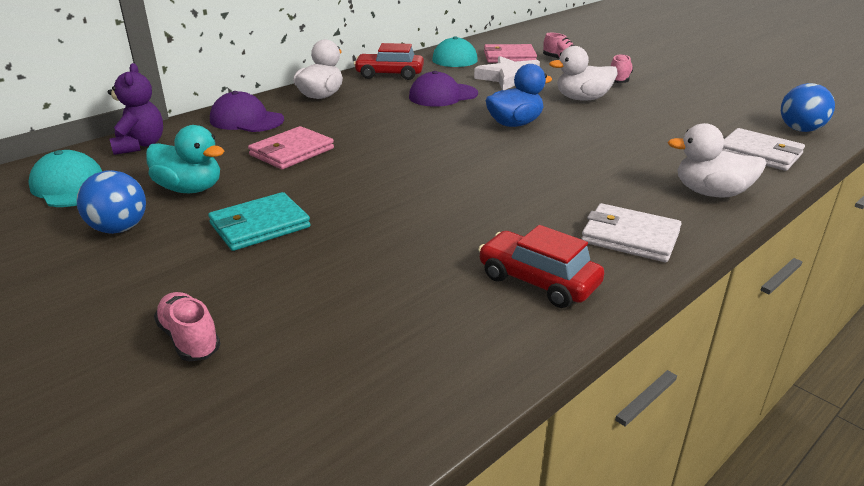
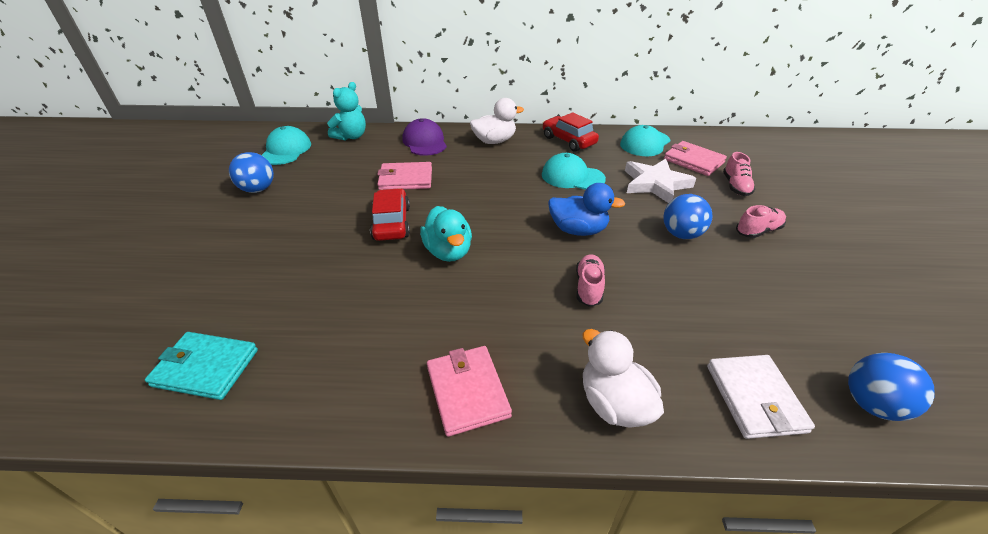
camera: 45 degrees right, 10 degrees up
purple teddy bear [108,63,163,155] -> turquoise teddy bear [327,82,366,141]
turquoise duck [146,125,224,193] -> turquoise duck moved to [420,206,472,262]
pink shoe [154,292,221,361] -> pink shoe moved to [576,254,605,307]
turquoise wallet [208,192,310,251] -> turquoise wallet moved to [145,332,258,400]
purple cap [409,71,478,107] -> turquoise cap [542,153,606,190]
red car [478,225,604,308] -> red car moved to [370,188,410,241]
white duck [549,46,618,101] -> blue ball [664,194,712,239]
white wallet [581,203,682,262] -> pink wallet [427,346,512,437]

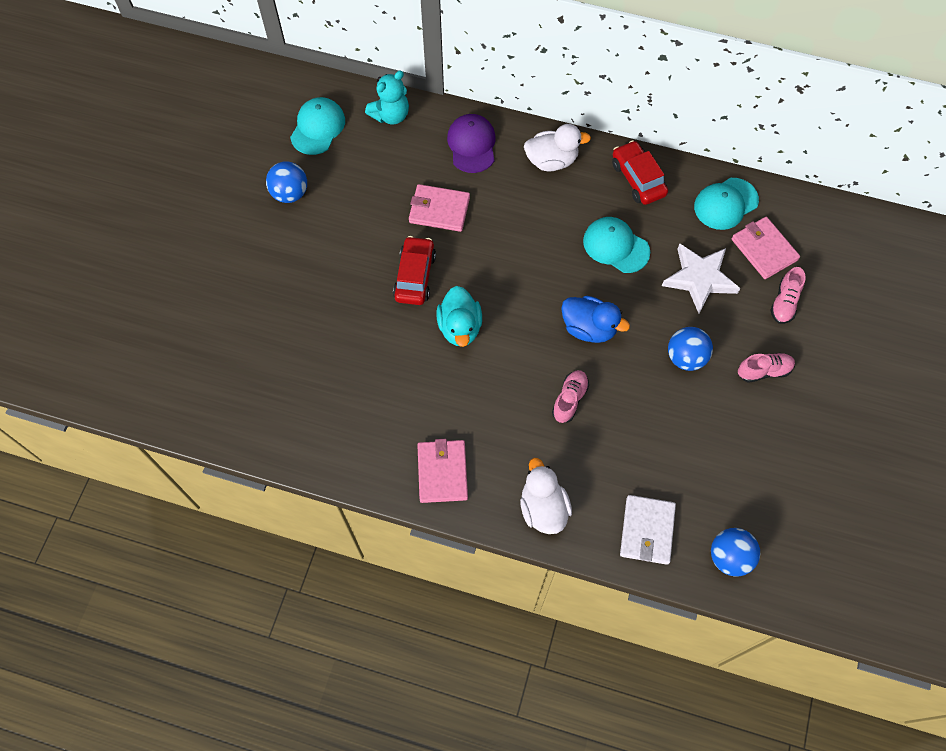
camera: 15 degrees right, 25 degrees up
turquoise wallet [145,332,258,400] -> none

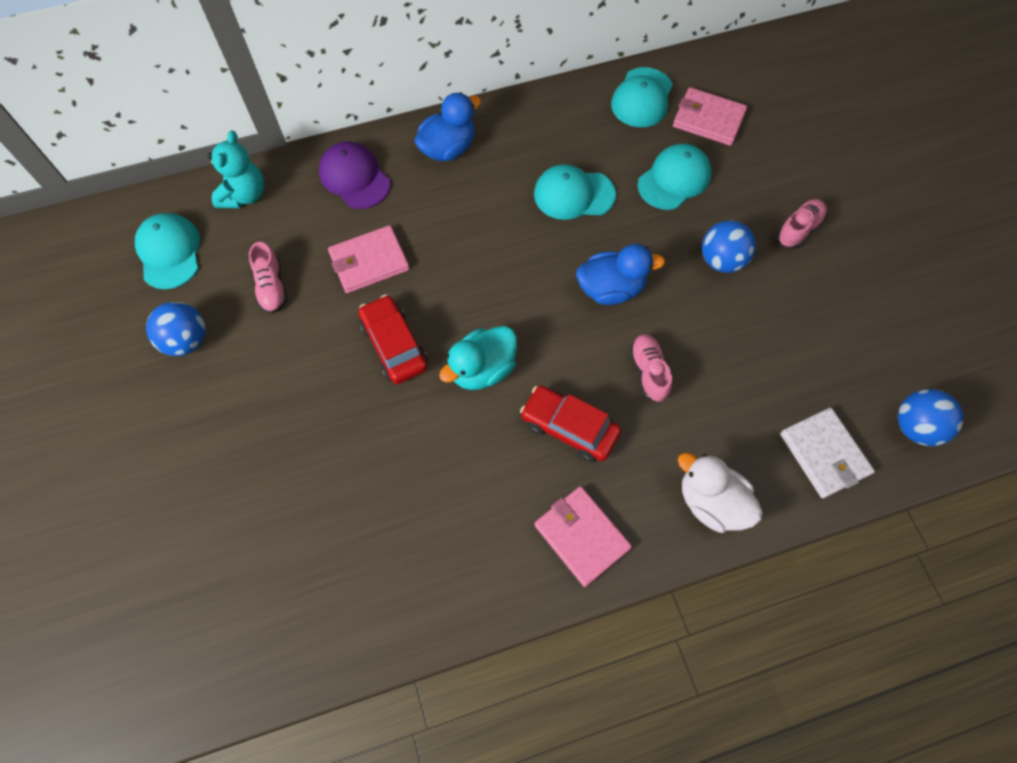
camera: 35 degrees left, 0 degrees up
turquoise duck [437,286,482,347] -> turquoise duck turned 90 degrees clockwise [439,326,517,390]
white duck [524,124,591,171] -> blue duck [414,92,481,161]
red car [612,140,668,205] -> red car moved to [520,385,621,463]
white star [662,244,740,313] -> turquoise cap [638,144,712,210]
pink shoe [770,267,806,324] -> pink shoe moved to [249,242,287,314]

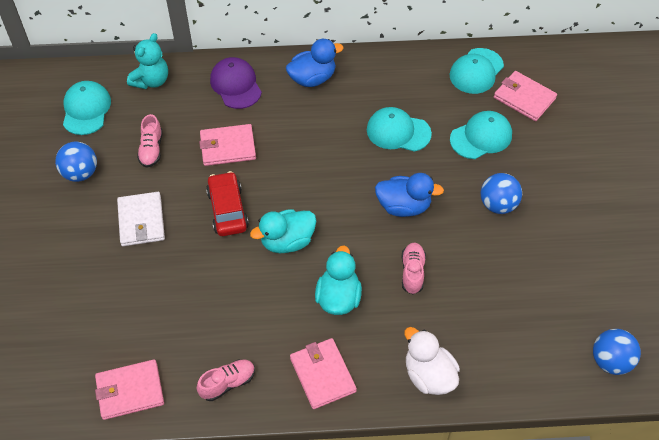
camera: 15 degrees right, 10 degrees down
red car [520,385,621,463] -> turquoise duck [315,245,362,315]
pink shoe [777,199,827,249] -> pink shoe moved to [197,360,255,401]
white wallet [780,408,875,499] -> white wallet moved to [117,192,165,246]
none -> pink wallet [95,359,164,420]

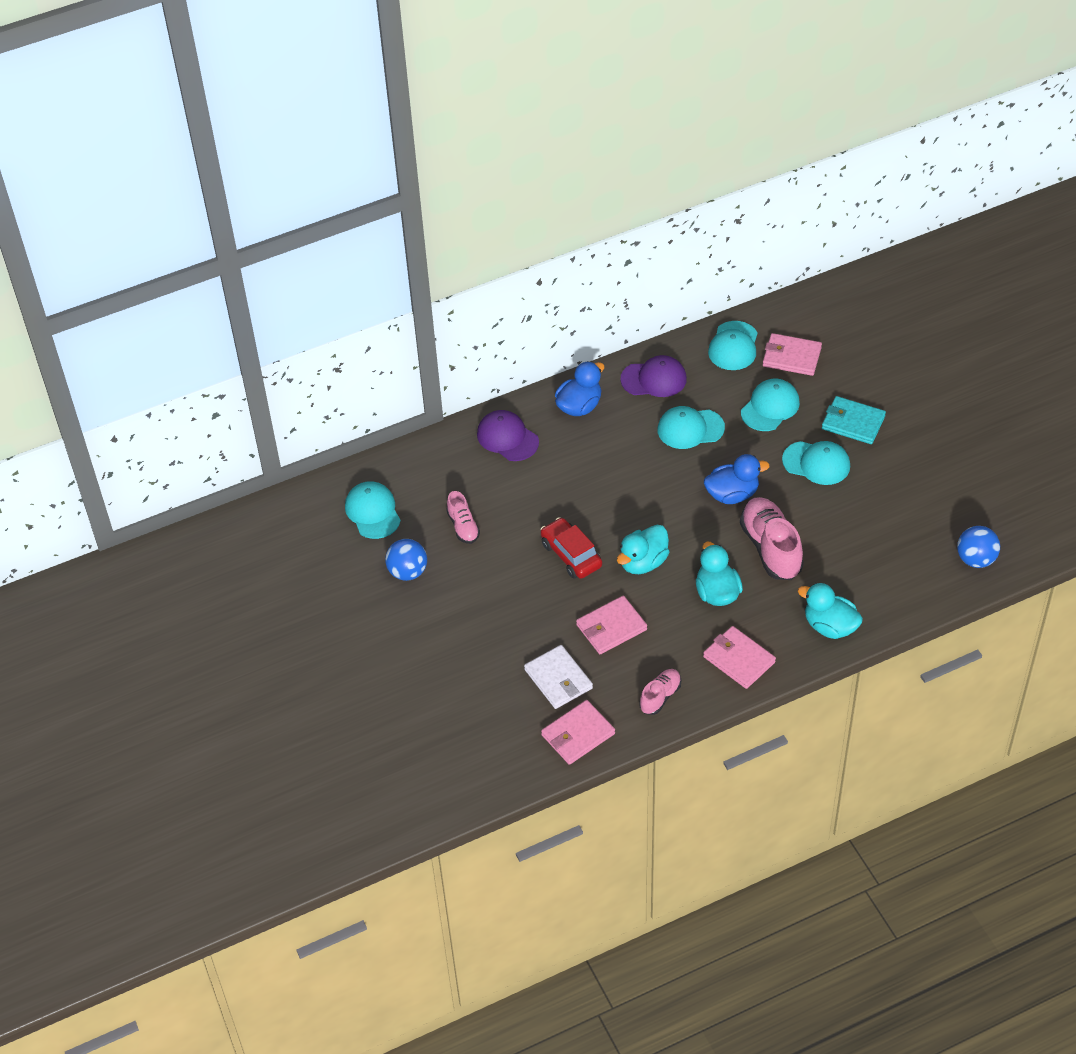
camera: 20 degrees left, 5 degrees down
white wallet [117,192,165,246] -> white wallet moved to [524,645,593,709]
turquoise teddy bear [127,33,168,89] -> none
pink wallet [199,124,256,166] -> pink wallet moved to [576,596,647,654]
pink shoe [401,242,426,295] -> pink shoe [740,497,804,580], size x1.82
white duck [404,327,460,395] -> turquoise duck [798,583,863,639]
blue ball [480,173,522,214] -> turquoise cap [782,441,850,485]
none -> purple cap [620,355,687,397]
none -> turquoise wallet [822,396,886,444]

